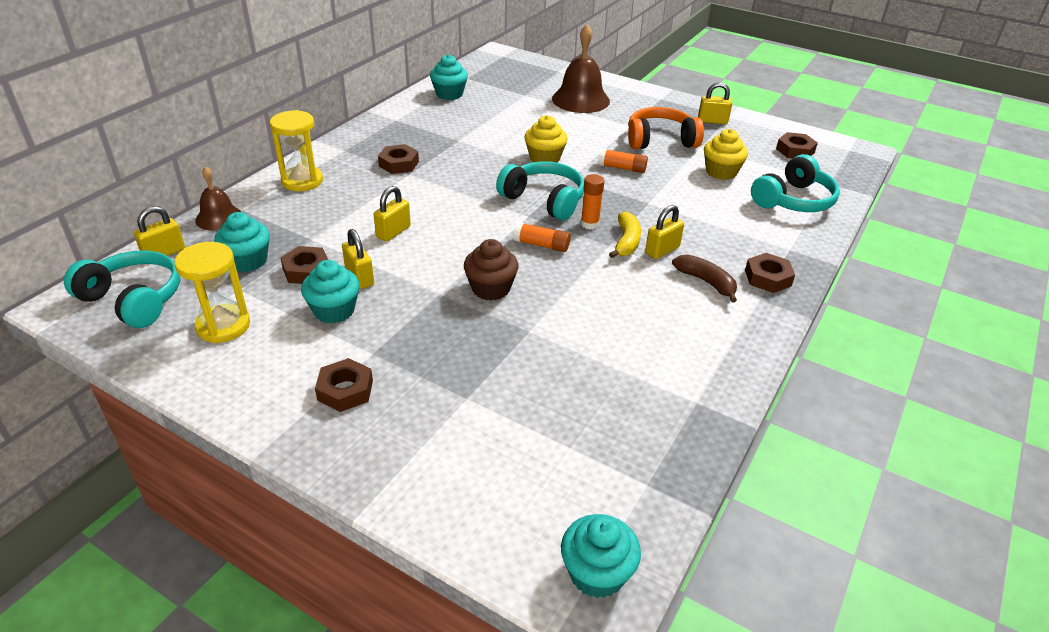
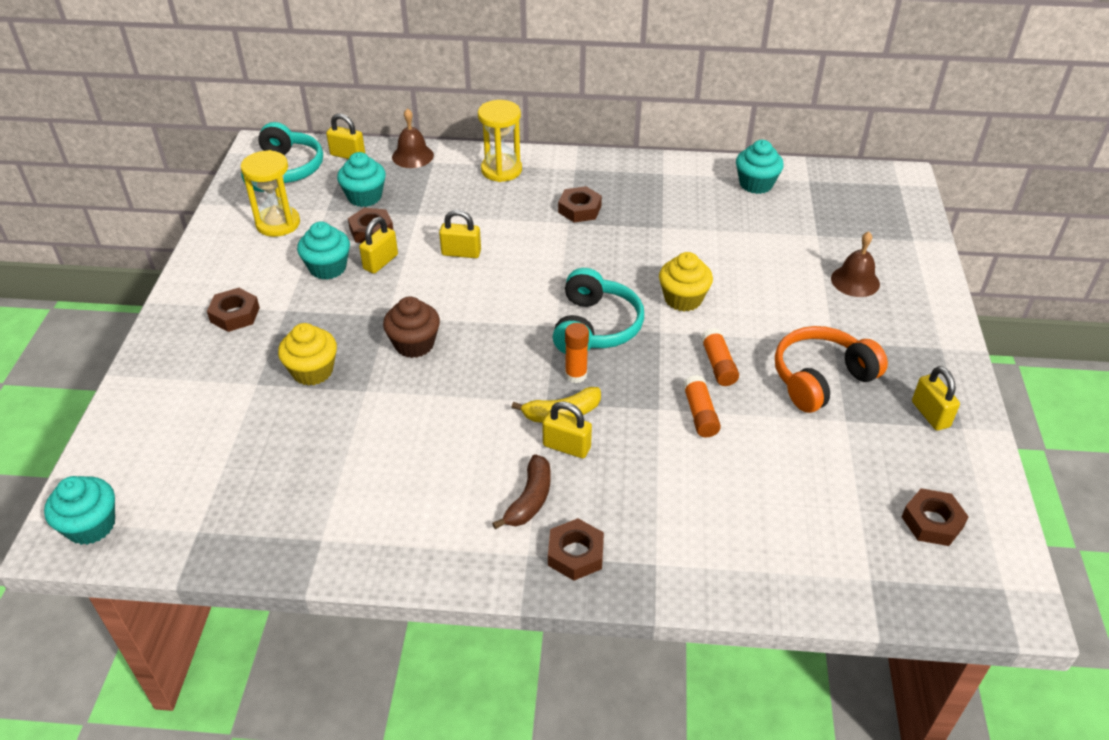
camera: 65 degrees right, 5 degrees up
orange glue stick [513,222,570,252] -> orange glue stick moved to [683,375,721,438]
brown bell [552,24,610,113] -> brown bell [831,232,880,297], size x0.59
orange headphones [628,107,704,149] -> orange headphones turned 90 degrees counterclockwise [775,326,888,413]
yellow cupcake [704,129,748,180] -> yellow cupcake moved to [278,323,337,386]
turquoise headphones [751,154,840,212] -> none

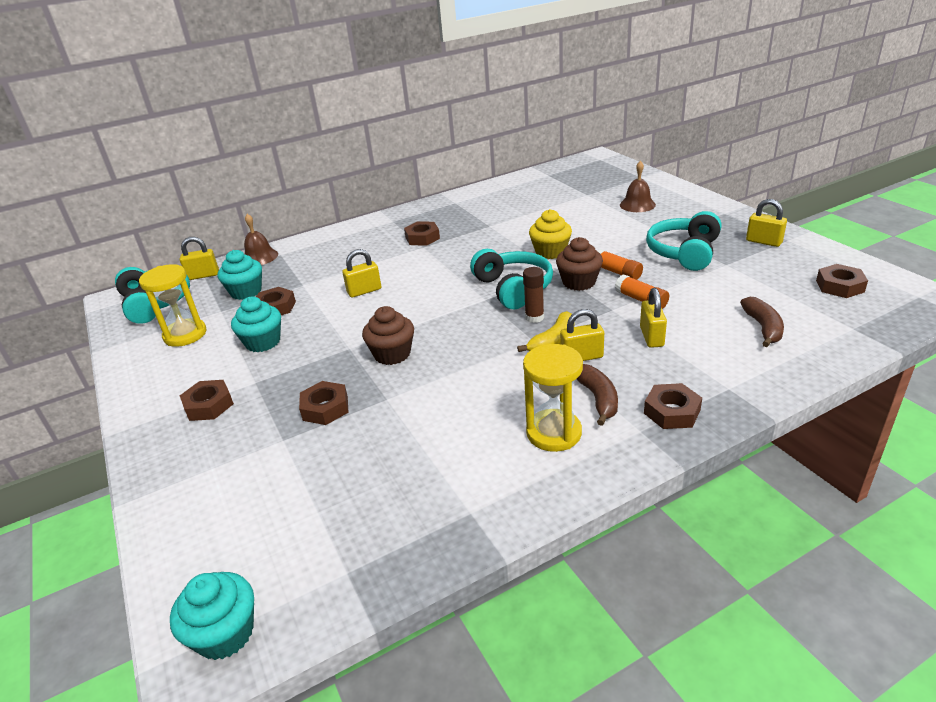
camera: 30 degrees left, 10 degrees down
yellow cupcake [278,323,337,386] -> brown nut [299,381,349,425]
yellow padlock [359,217,398,274] -> yellow padlock moved to [640,288,667,348]
yellow hourglass [478,100,522,182] -> yellow hourglass moved to [523,344,583,452]
orange glue stick [565,323,589,383] -> brown glue stick [523,267,544,323]
turquoise cupcake [736,140,784,194] -> none
orange headphones [775,326,888,413] -> turquoise headphones [646,211,722,271]
none -> brown cupcake [556,237,603,291]
none -> brown banana [740,297,784,347]

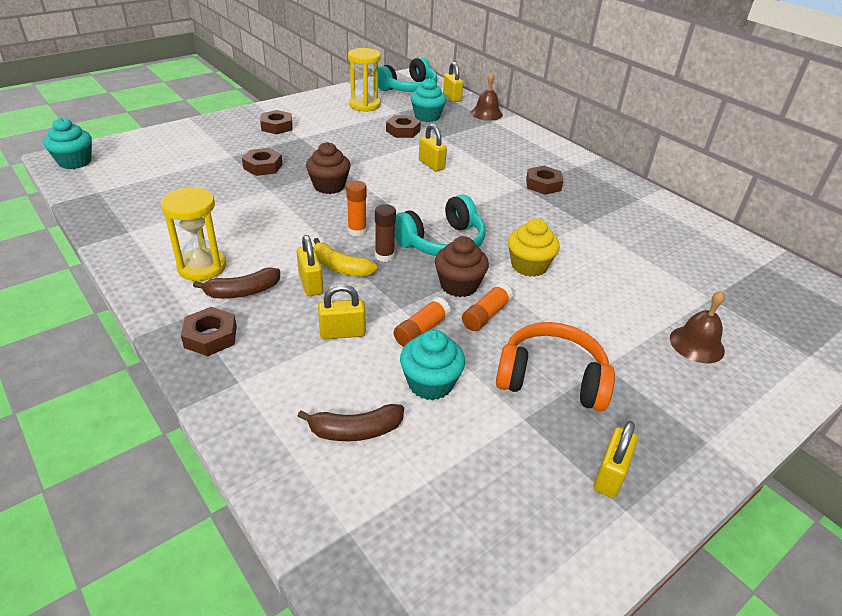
camera: 75 degrees right, 5 degrees up
turquoise cupcake [231,296,281,352] -> turquoise cupcake moved to [400,330,465,400]
turquoise headphones [646,211,722,271] -> orange headphones [496,322,615,411]
brown nut [816,264,868,298] -> none
none -> orange glue stick [346,181,367,236]

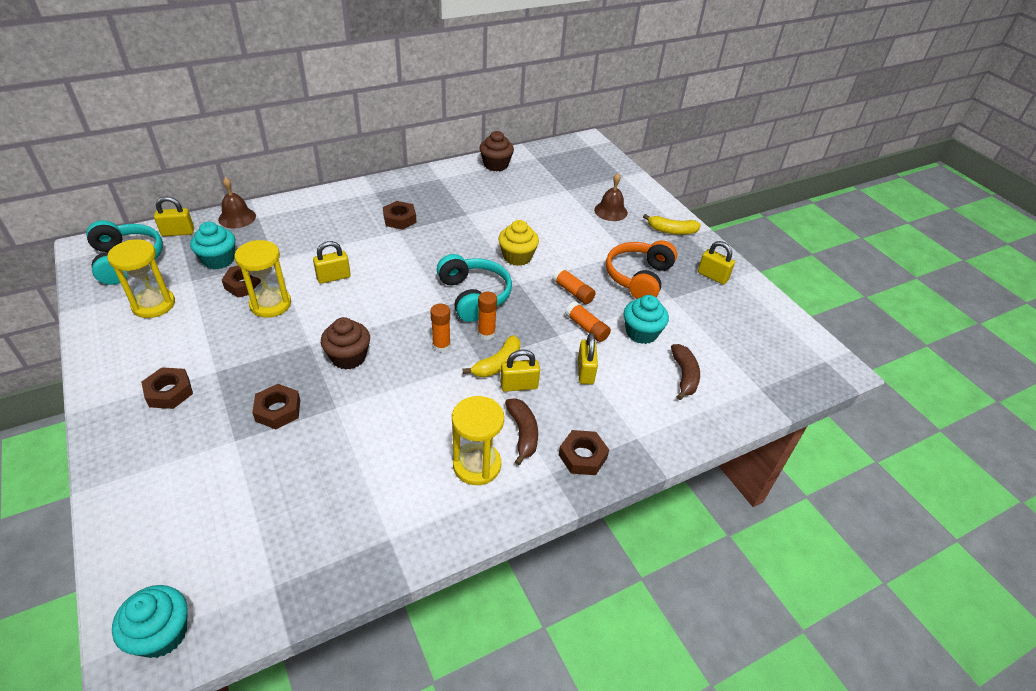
camera: 80 degrees left, 5 degrees up
brown glue stick [375,204,396,262] -> orange glue stick [478,292,497,340]
brown cupcake [435,236,489,297] -> brown cupcake moved to [479,131,514,171]
none -> yellow hourglass [234,240,291,318]
none -> yellow banana [643,214,701,235]

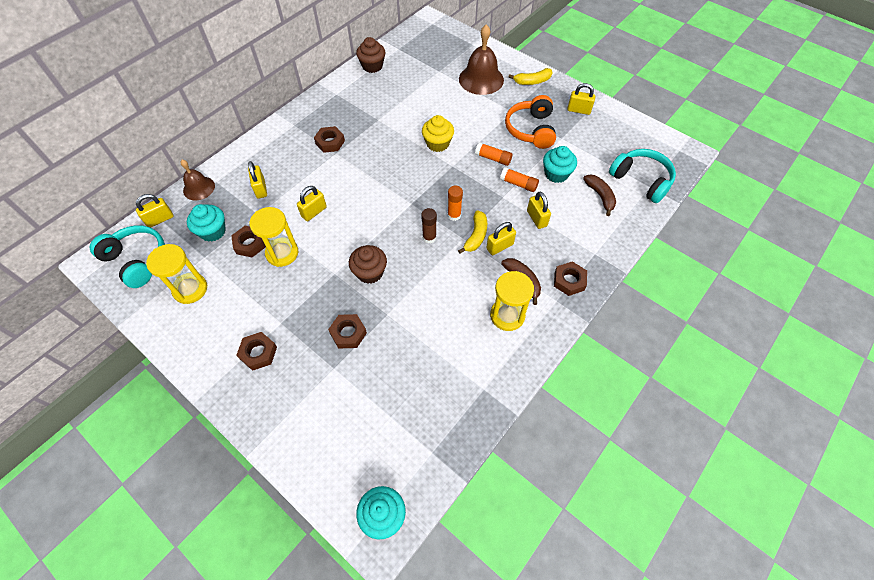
camera: 20 degrees left, 15 degrees up
orange glue stick [430,303,451,353] -> brown glue stick [421,208,437,243]
turquoise headphones [437,254,512,322] -> turquoise headphones moved to [609,149,676,203]
brown bell [594,173,628,221] -> brown bell [459,24,504,95], size x1.68
none -> yellow padlock [248,161,267,199]

